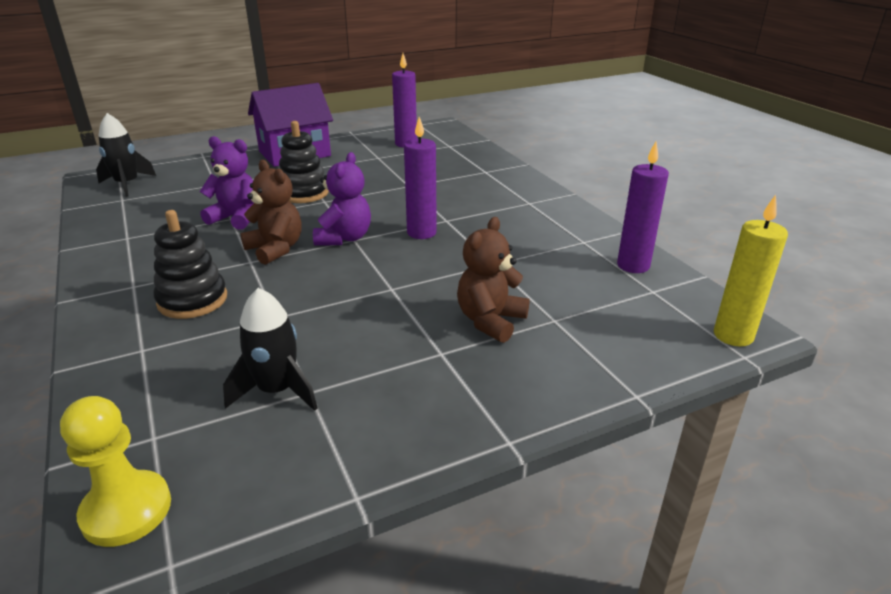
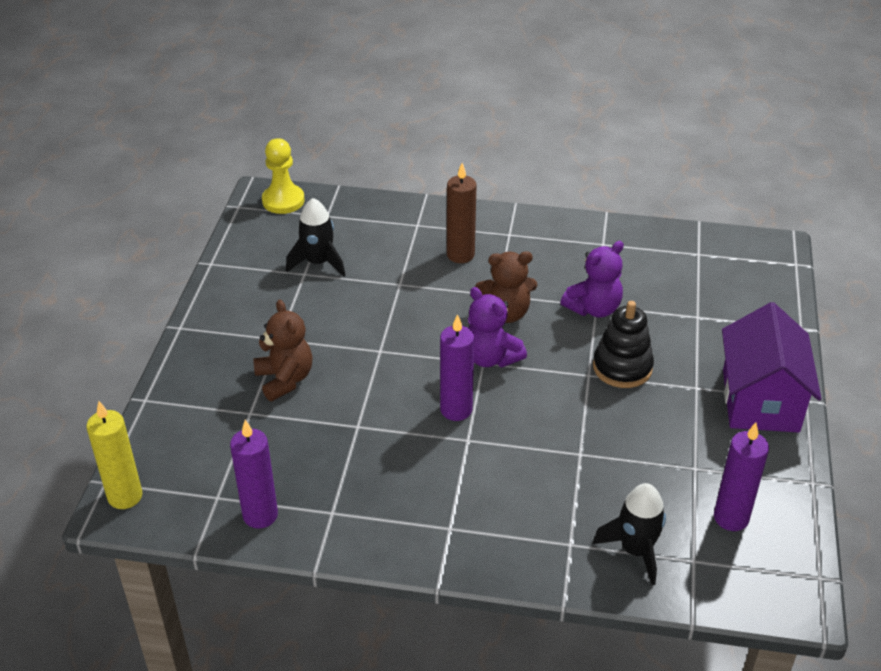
camera: 125 degrees right, 10 degrees up
black rocket [96,113,156,197] -> black rocket moved to [593,483,666,586]
black stacking toy [154,210,227,319] -> brown candle [447,163,477,263]

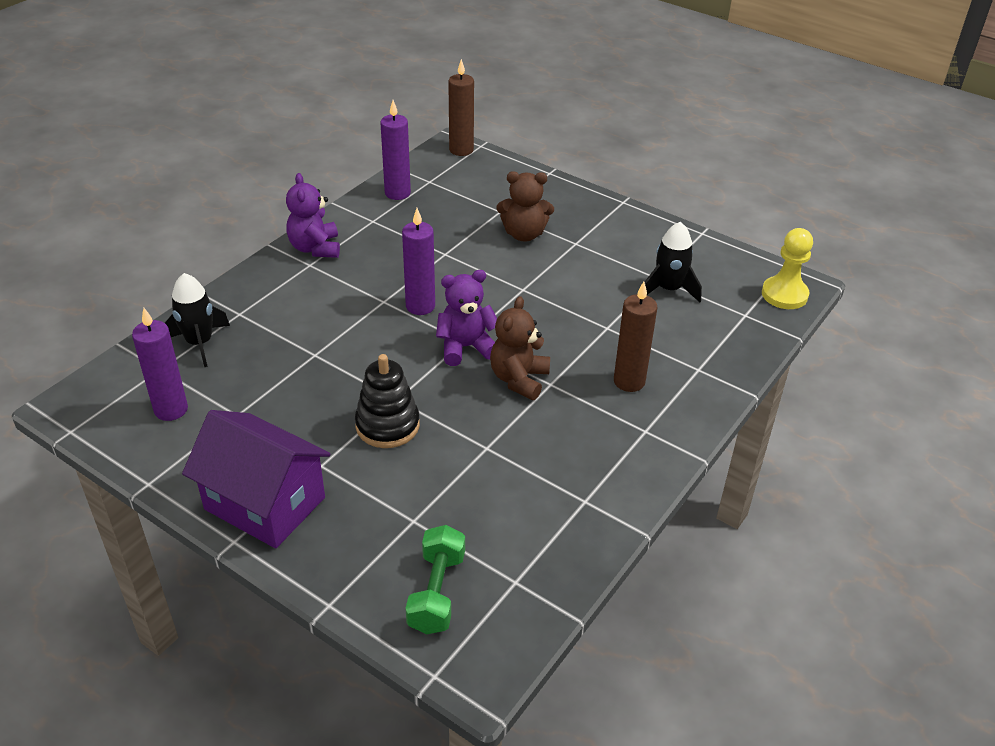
camera: 115 degrees right, 0 degrees up
yellow candle [86,401,142,509] -> brown candle [448,59,474,156]
purple teddy bear [560,241,624,318] -> purple teddy bear moved to [286,173,340,258]
none -> green dumbbell [405,525,465,634]

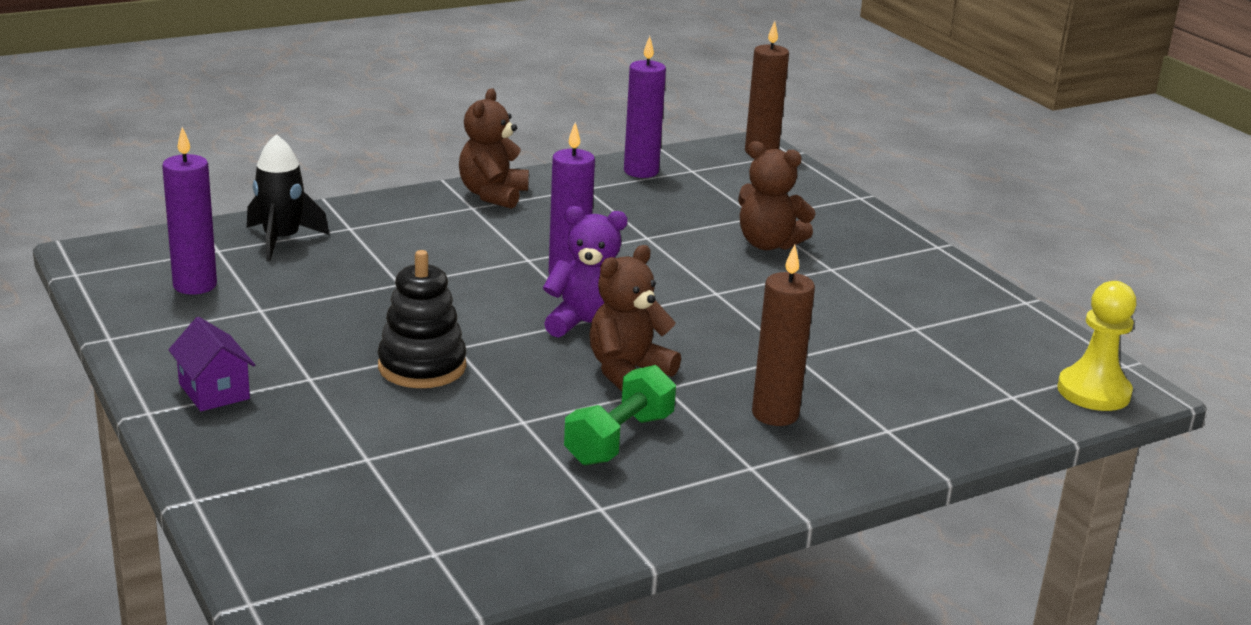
camera: 25 degrees right, 15 degrees down
purple house [182,410,331,548] -> purple house [168,317,255,411], size x0.50
purple teddy bear [286,173,340,258] -> brown teddy bear [459,88,529,209]
green dumbbell [405,525,465,634] -> green dumbbell moved to [564,365,676,465]
black rocket [645,222,702,302] -> none

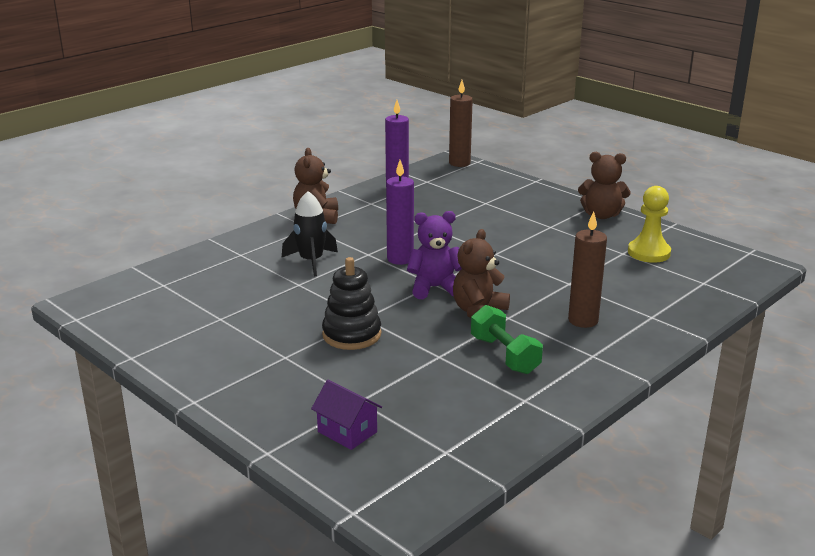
camera: 15 degrees left, 0 degrees up
purple candle [162,127,217,295] -> none
purple house [168,317,255,411] -> purple house moved to [311,380,382,450]
black rocket [247,134,329,262] -> black rocket moved to [282,191,338,276]
green dumbbell [564,365,676,465] -> green dumbbell turned 45 degrees counterclockwise [471,305,543,374]
brown teddy bear [738,141,816,250] -> brown teddy bear moved to [578,152,631,219]
yellow pawn [1057,281,1137,411] -> yellow pawn moved to [628,186,671,263]

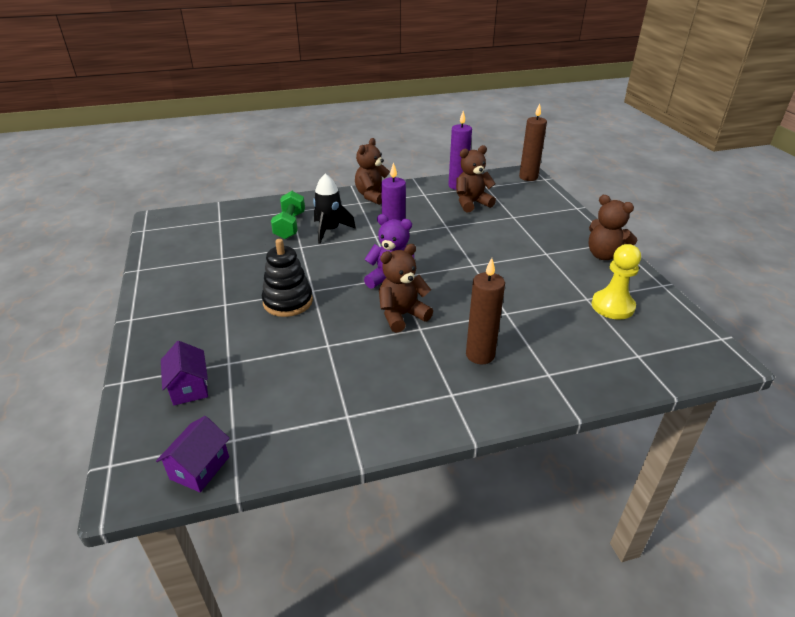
camera: 30 degrees right, 10 degrees up
green dumbbell [471,305,543,374] -> green dumbbell moved to [271,191,305,239]
none -> purple house [156,416,230,492]
none -> brown teddy bear [456,145,496,212]

